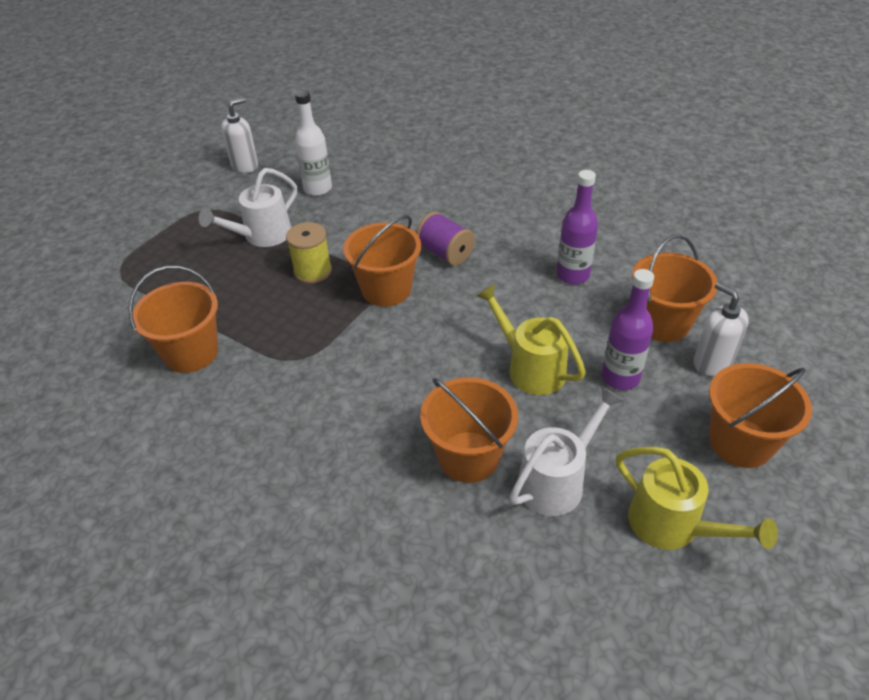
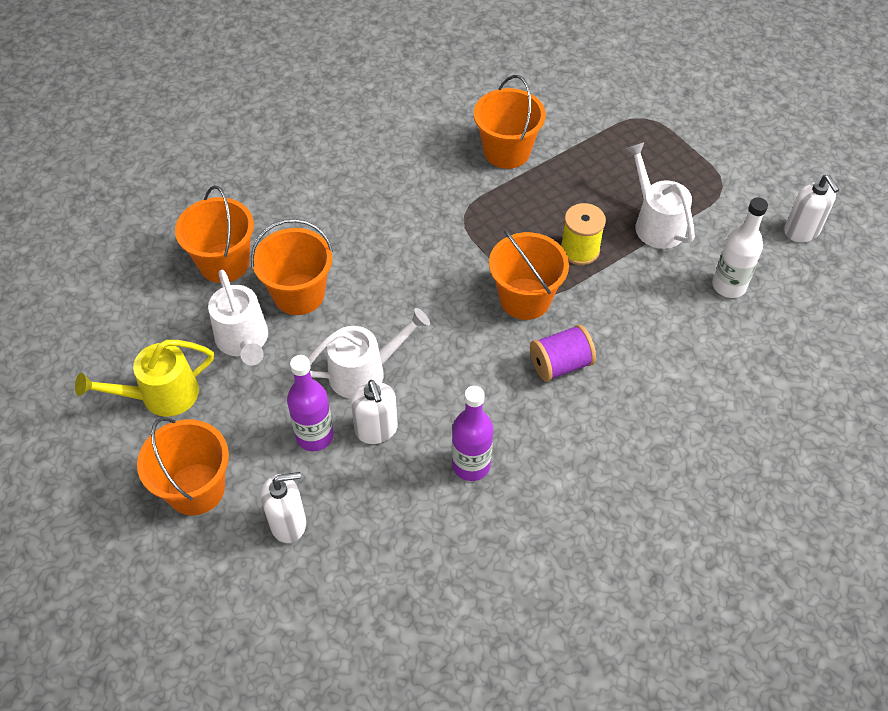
camera: 110 degrees right, 10 degrees up
yellow watering can [476,284,586,395] -> white watering can [308,308,430,399]
orange bucket [632,235,718,342] -> orange bucket moved to [175,186,254,283]
none -> white soap dispenser [351,380,398,444]

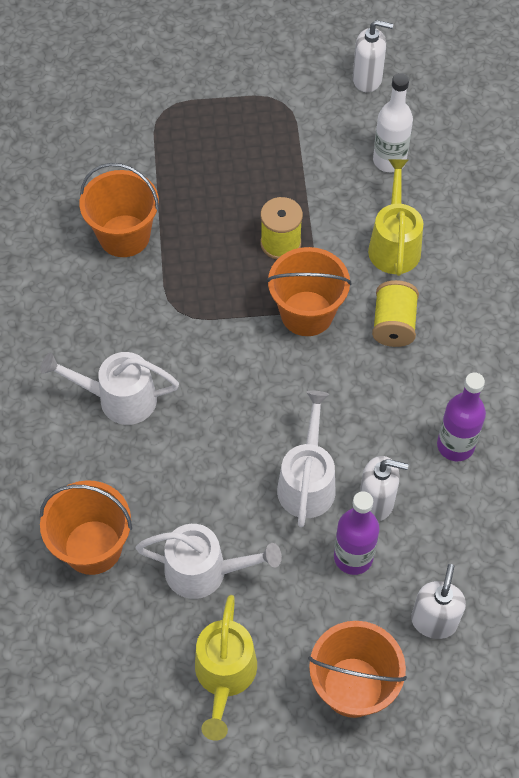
camera: 60 degrees left, 5 degrees up
orange bucket [251,219,333,315] -> none
purple spool [530,324,596,382] -> yellow spool [372,280,419,347]
white watering can [626,142,695,249] -> white watering can moved to [40,352,179,425]
none -> yellow watering can [368,159,423,276]

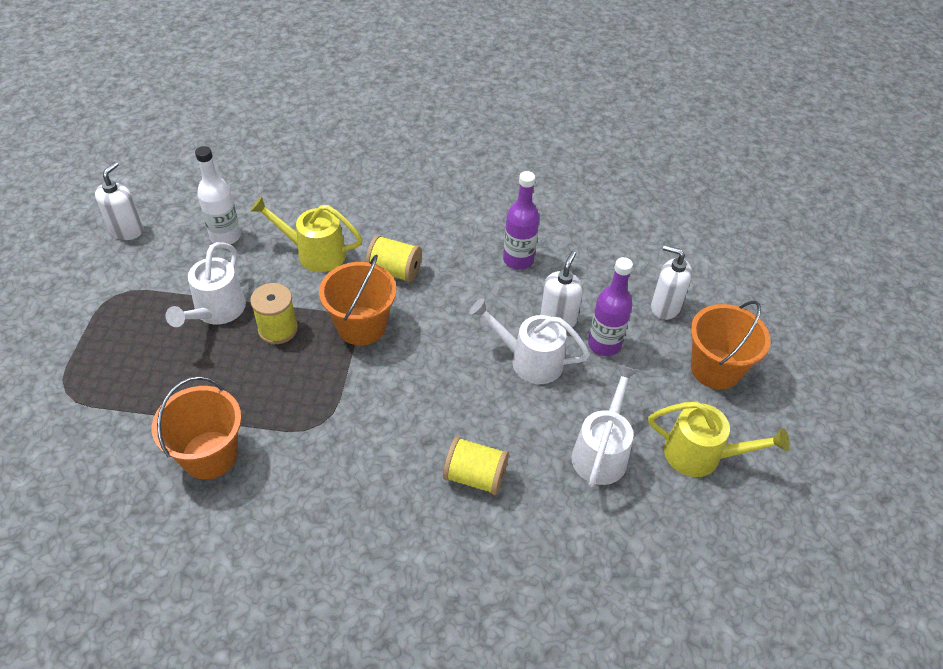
camera: 80 degrees left, 10 degrees down
white watering can [40,352,179,425] -> white watering can moved to [166,242,246,327]
orange bucket [40,480,132,575] -> none
none -> yellow spool [443,436,509,495]

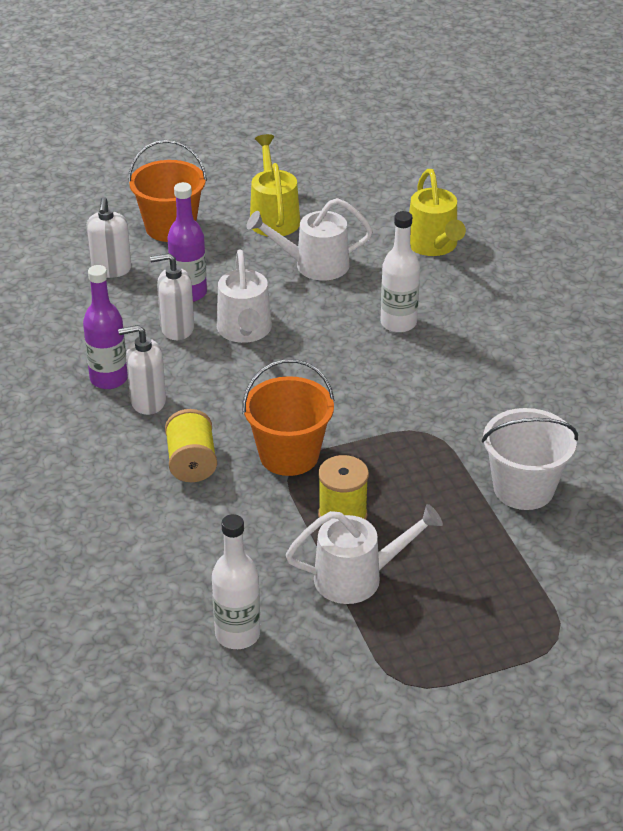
camera: 115 degrees left, 10 degrees down
white soap dispenser [95,162,143,240] -> white soap dispenser moved to [118,325,166,415]
orange bucket [152,376,242,479] -> white bucket [482,408,578,510]
yellow watering can [250,196,362,272] -> yellow watering can moved to [409,169,466,256]
yellow spool [443,436,509,495] -> white bottle [381,211,420,333]

